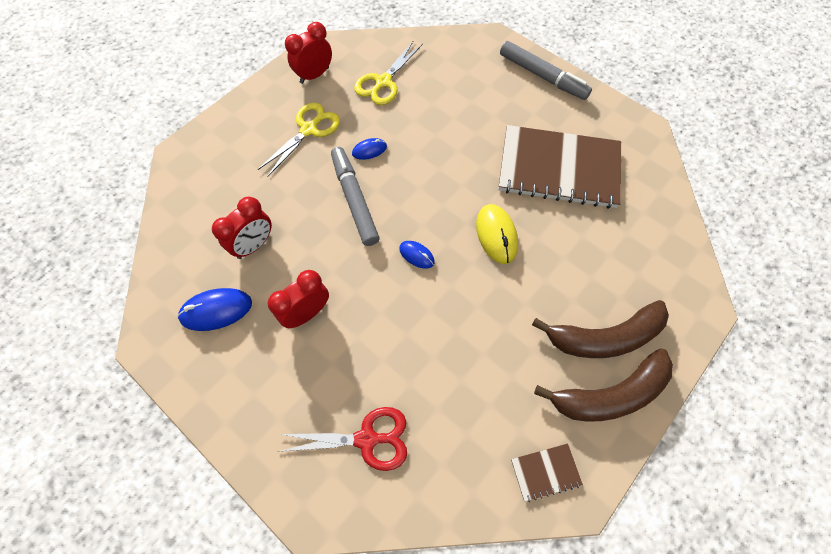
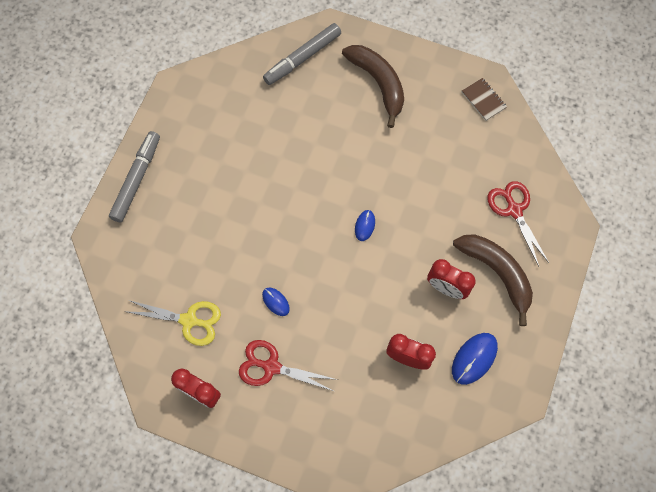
camera: 110 degrees left, 5 degrees up
blue mouse [177,288,252,331] -> blue mouse turned 75 degrees clockwise [452,333,498,385]
yellow scissors [258,103,340,177] -> red scissors [239,340,338,391]
grey marker [331,147,380,246] -> grey marker moved to [263,23,341,85]
yellow mouse [476,204,518,264] -> none
brown notebook [498,125,621,209] -> none
brown banana [534,348,673,421] -> brown banana moved to [453,234,533,326]

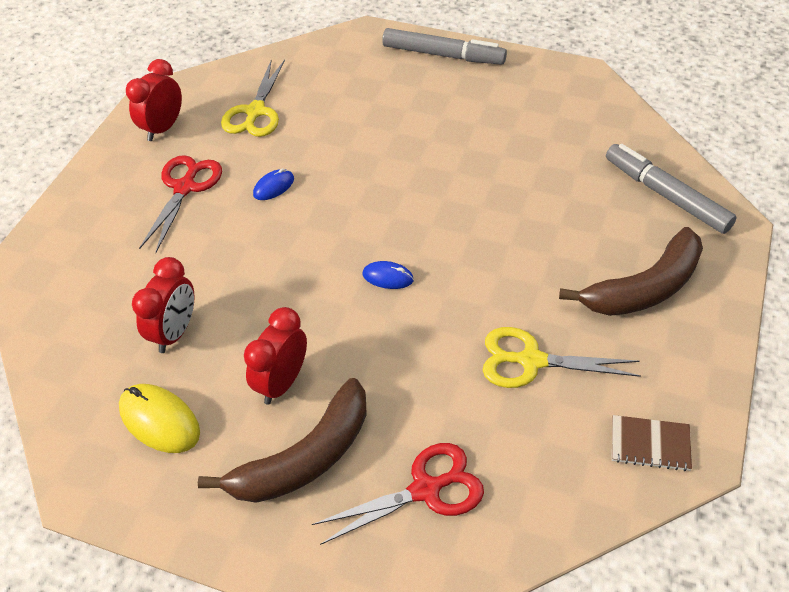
camera: 90 degrees right, 20 degrees down
blue mouse [452,333,498,385] -> yellow mouse [119,384,200,453]
brown notebook [462,78,507,121] -> brown notebook turned 45 degrees clockwise [612,415,692,471]
none -> yellow scissors [482,327,641,388]

